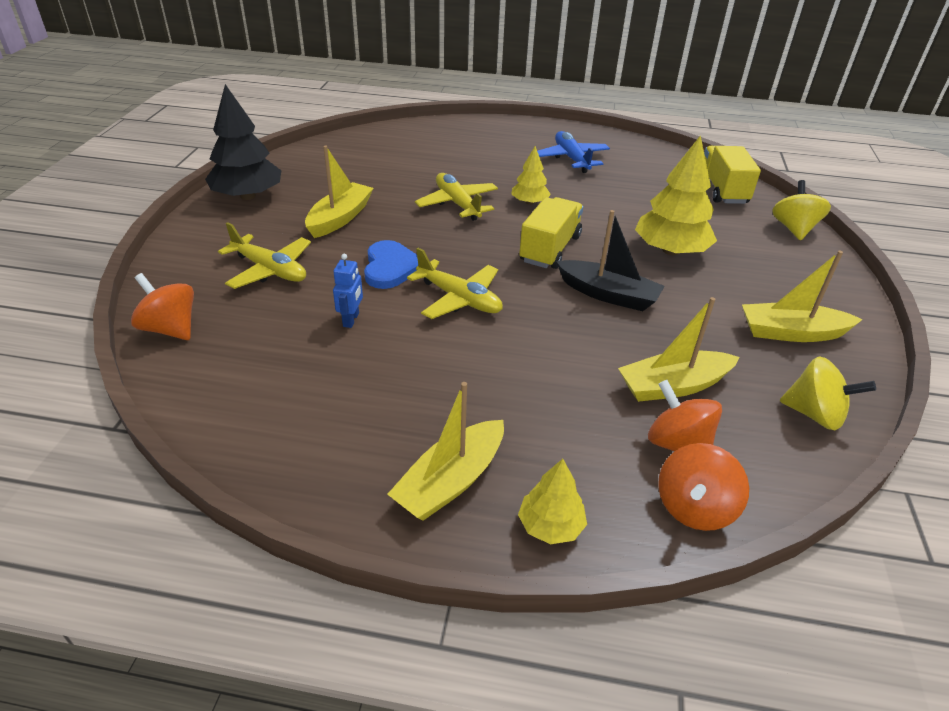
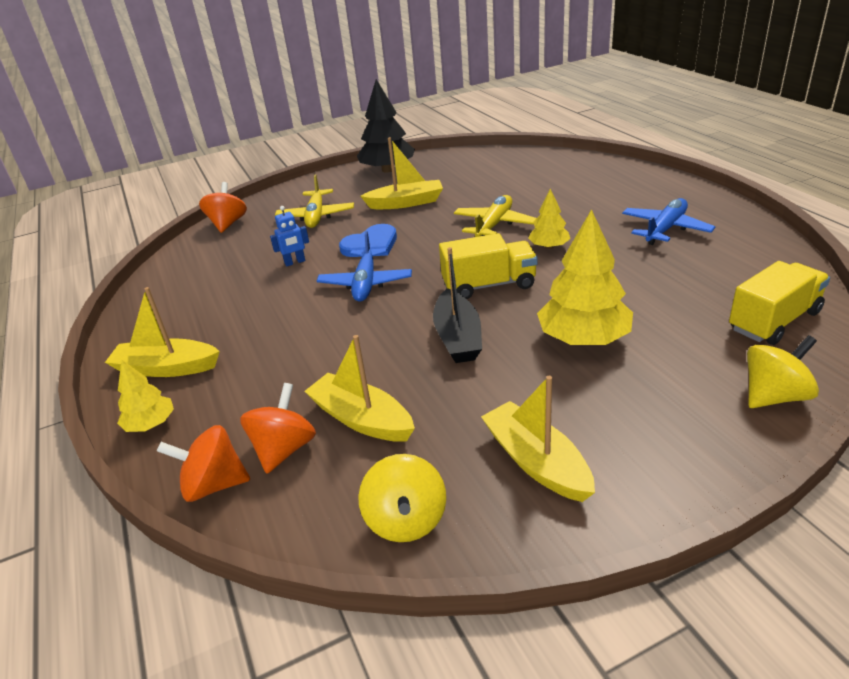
camera: 60 degrees right, 5 degrees down
yellow plane [407,248,503,319] -> blue plane [317,231,412,302]

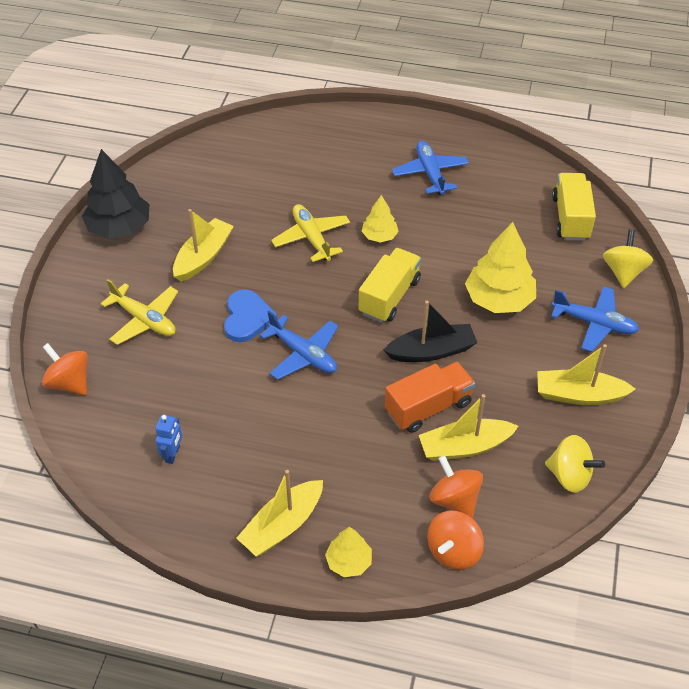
camera: 55 degrees left, 15 degrees up
blue robot [270,206,309,266] -> blue robot moved to [155,415,182,464]
black boat [433,247,482,363] -> black boat turned 45 degrees counterclockwise [383,301,478,362]
none -> orange truck [385,362,475,433]
none -> blue plane [551,286,639,352]

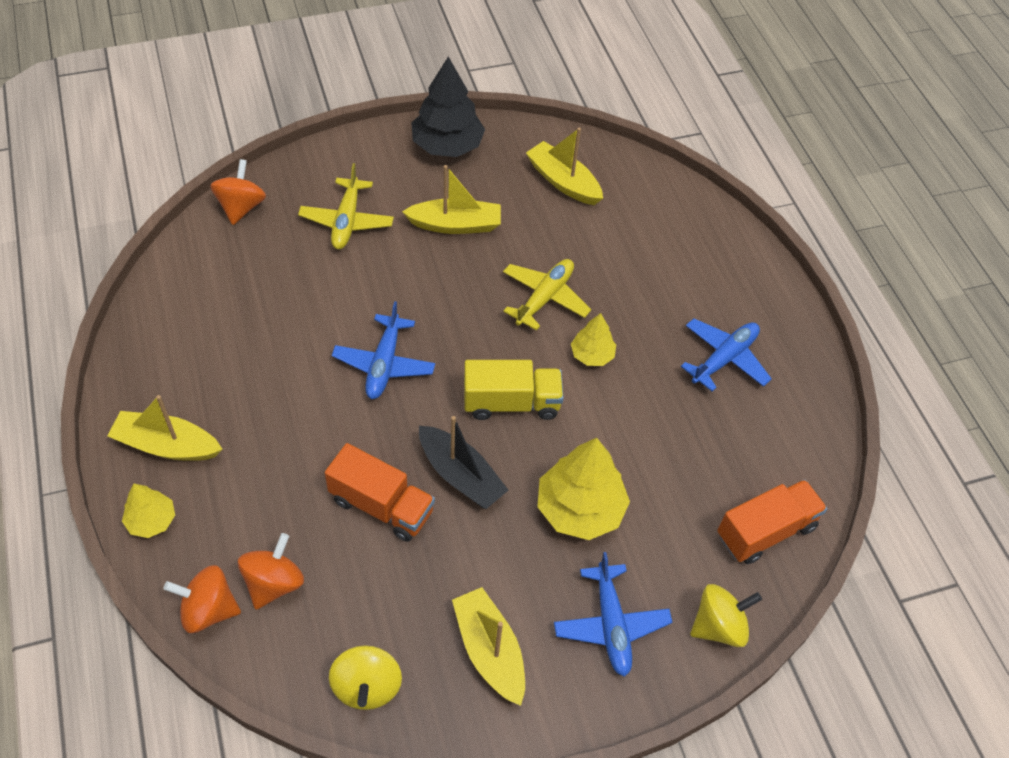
camera: 55 degrees right, 5 degrees up
blue robot [155,415,182,464] -> none
blue heart [224,289,277,342] -> none
yellow boat [419,394,518,461] -> yellow boat moved to [526,128,603,205]
yellow truck [552,173,596,241] -> orange truck [717,479,827,564]

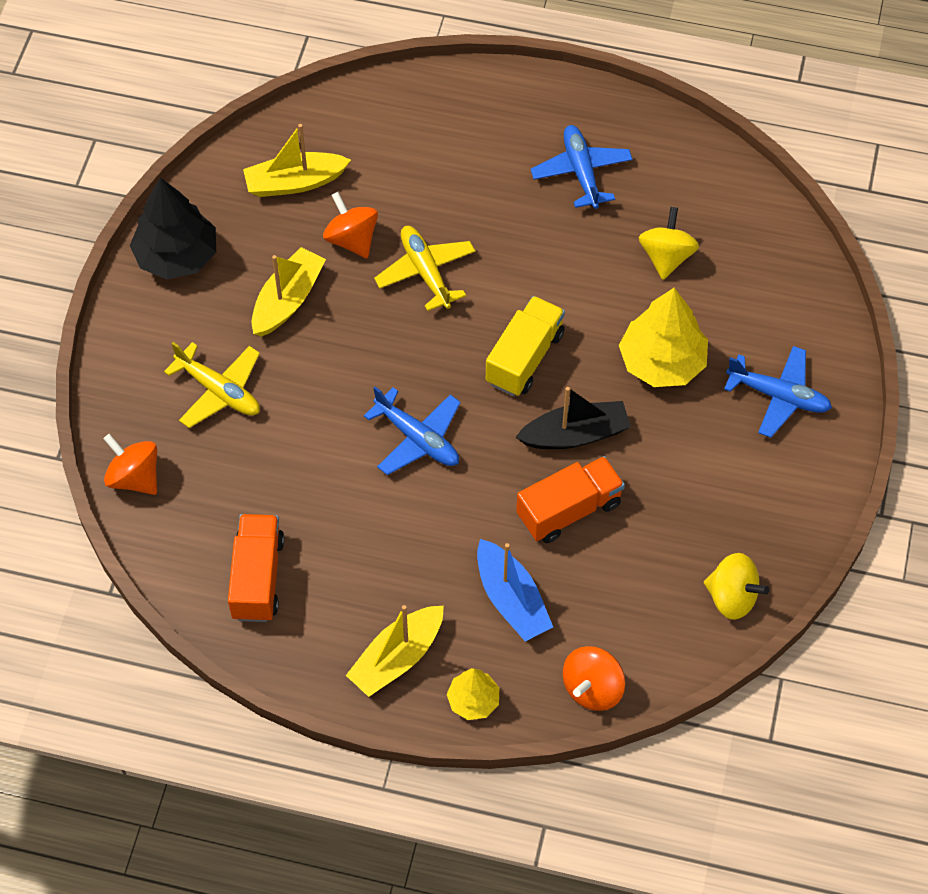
camera: 55 degrees left, 5 degrees up
orange spinning top [238,533,304,610] -> orange spinning top moved to [323,192,378,258]
yellow boat [452,587,525,706] -> none
yellow tree [571,313,616,366] -> none
yellow spinning top [690,584,762,647] -> yellow spinning top moved to [639,207,699,280]
orange truck [717,479,827,564] -> orange truck moved to [228,514,284,622]
none -> blue boat [477,539,553,642]

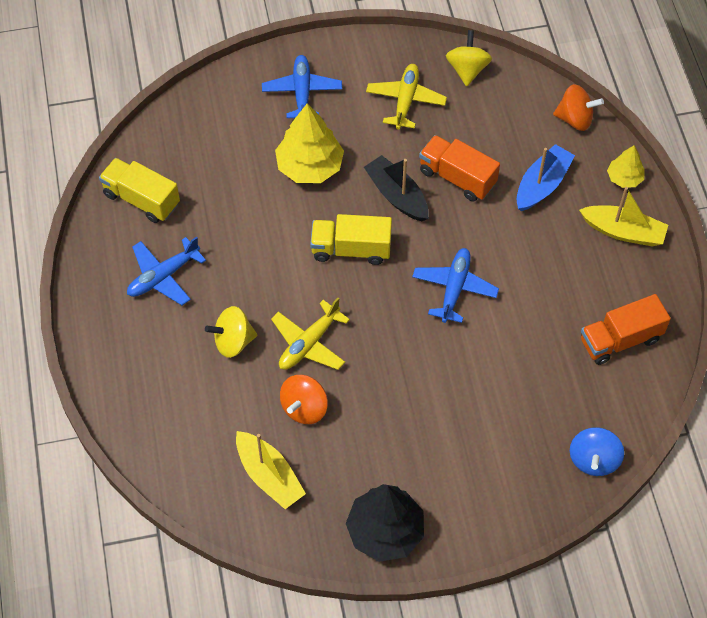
camera: 115 degrees left, 0 degrees up
orange spinning top [103,434,157,495] -> blue spinning top [570,427,624,476]
yellow plane [164,342,260,428] -> yellow plane moved to [366,64,447,130]
yellow boat [252,247,326,337] -> none
yellow spinning top [639,207,699,280] -> yellow spinning top moved to [205,306,257,358]
none -> yellow truck [99,158,180,223]

